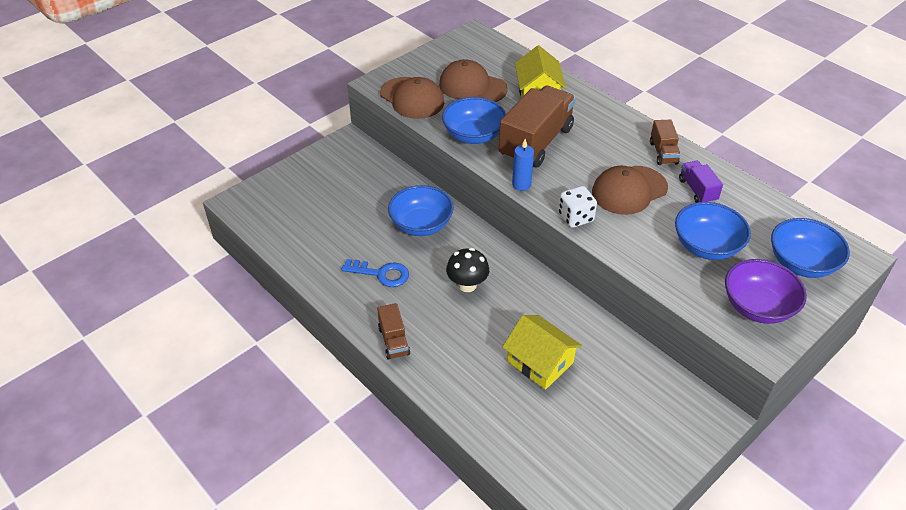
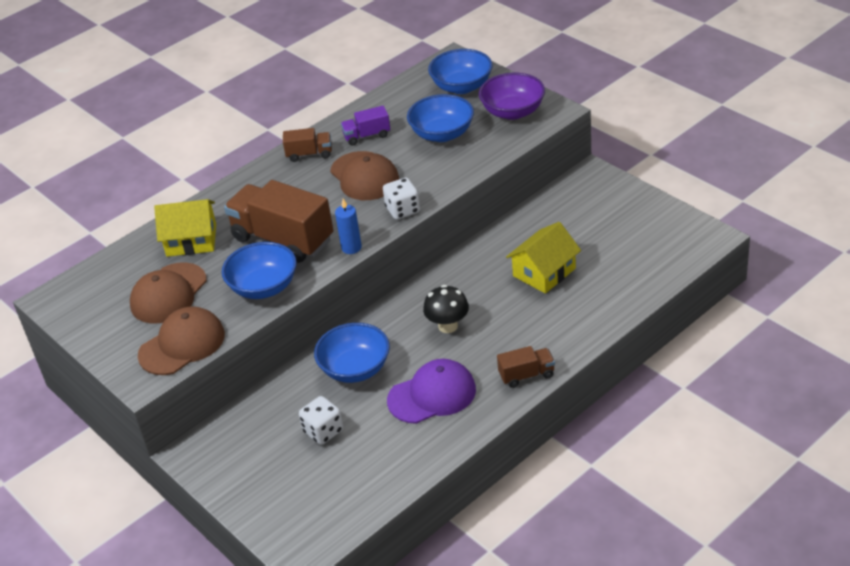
camera: 85 degrees left, 5 degrees down
blue key [341,259,409,287] -> purple cap [387,359,476,424]
none -> white dice [299,396,343,445]

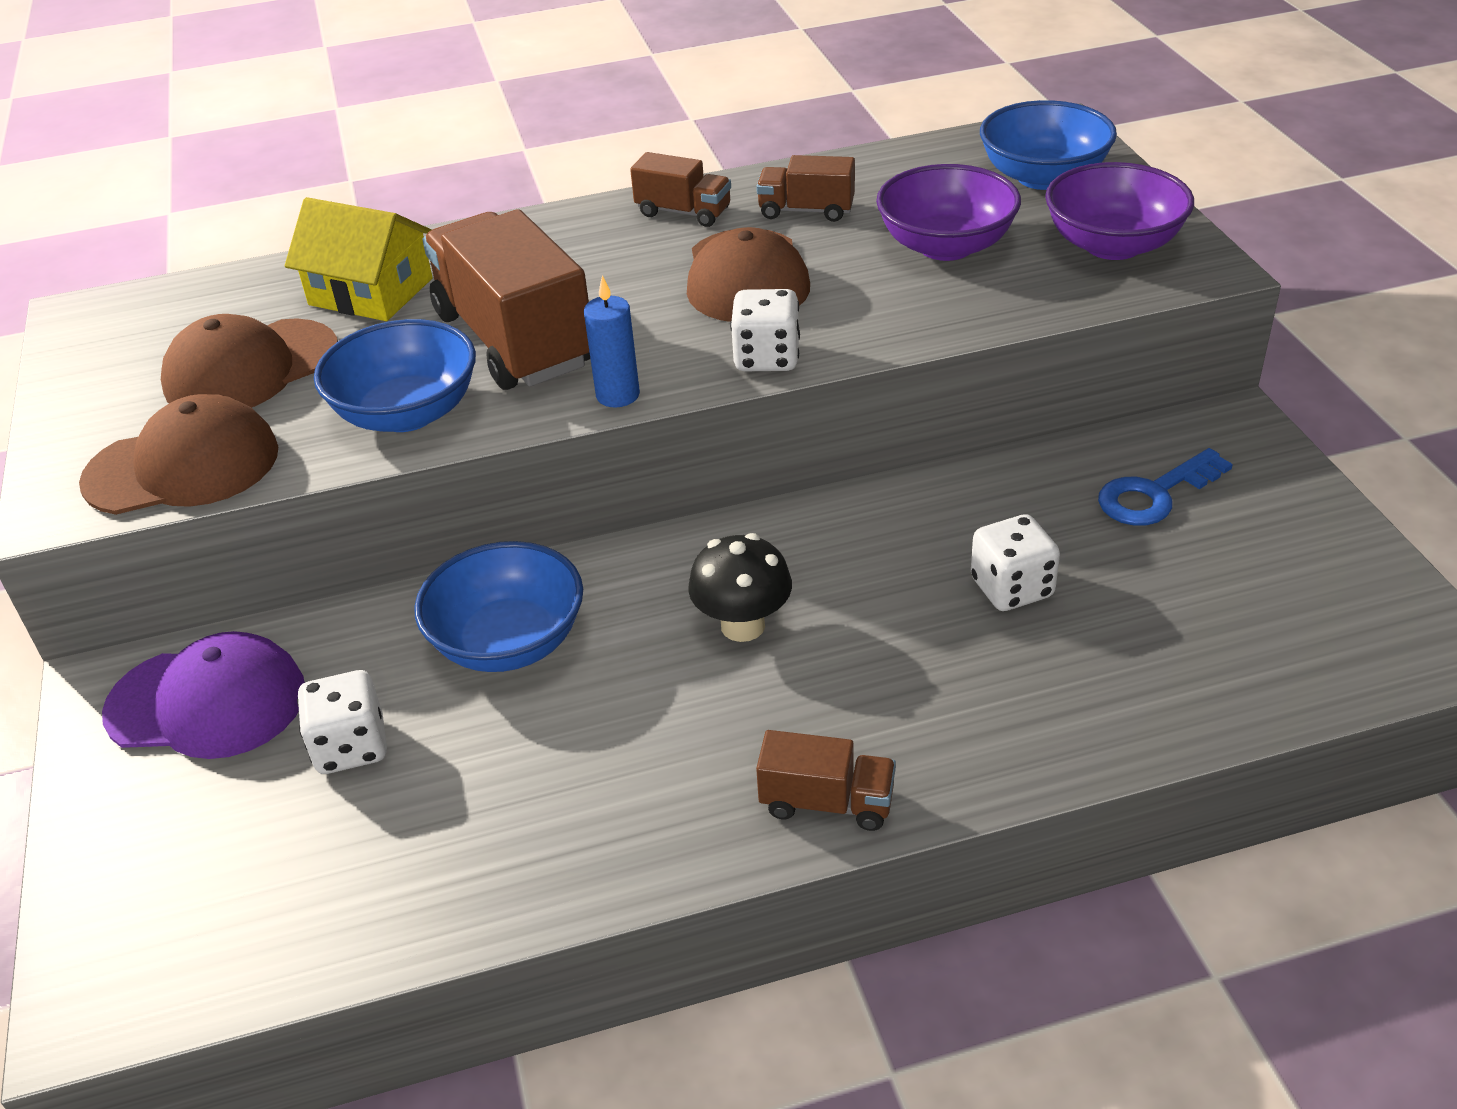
camera: 25 degrees right, 0 degrees up
purple truck [341,106,390,145] -> brown truck [756,155,855,222]
purple cap [387,359,476,424] -> purple cap moved to [102,631,305,759]
blue bowl [407,94,474,142] -> purple bowl [876,164,1021,261]
yellow house [506,222,581,294] -> white dice [971,514,1060,611]
none -> blue key [1098,448,1233,526]

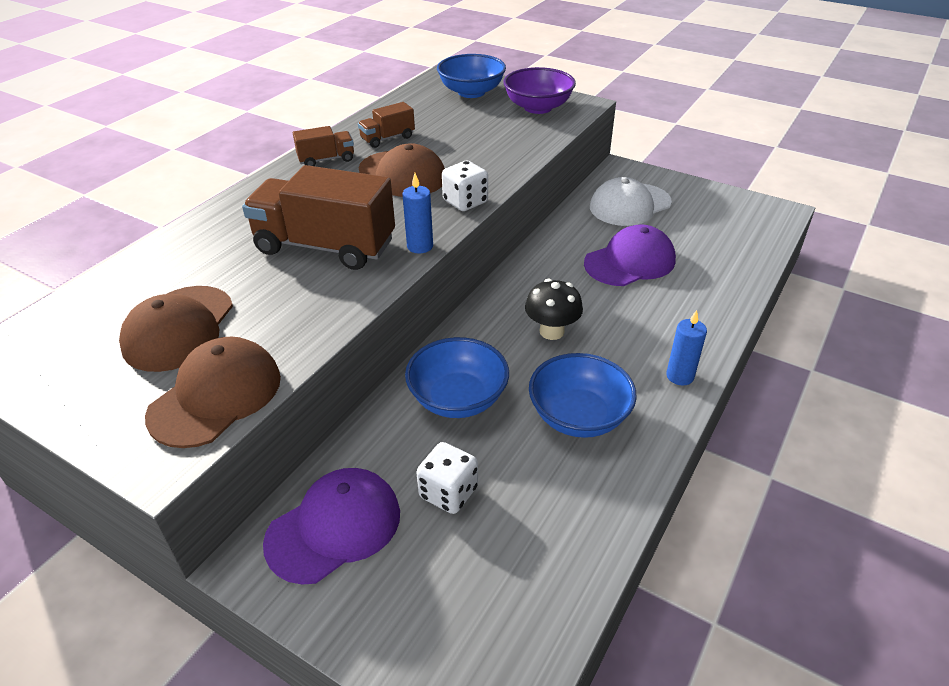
camera: 45 degrees left, 0 degrees up
yellow house [285,197,433,321] -> none
blue bowl [314,319,476,432] -> blue bowl moved to [529,353,637,438]
brown truck [756,730,896,831] -> blue candle [666,310,707,386]
purple bowl [876,164,1021,261] -> none
white dice [971,514,1060,611] -> purple cap [584,224,676,286]
blue key [1098,448,1233,526] -> white cap [590,177,672,226]

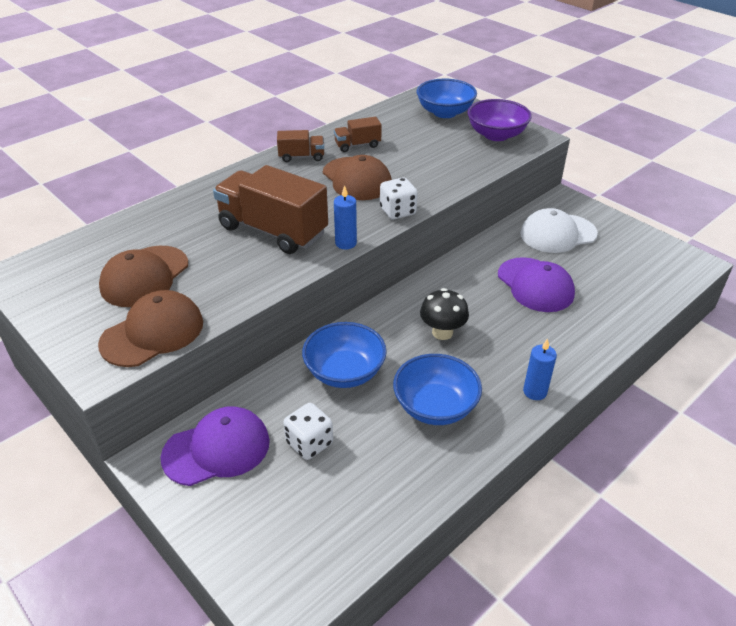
camera: 15 degrees right, 0 degrees up
purple cap [584,224,676,286] -> purple cap turned 75 degrees clockwise [498,257,575,312]

